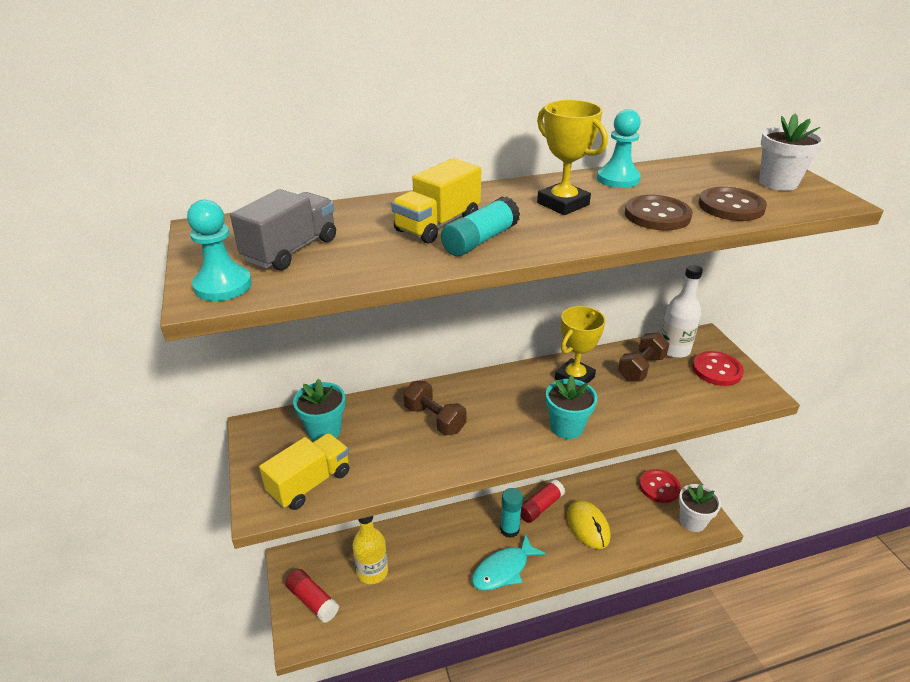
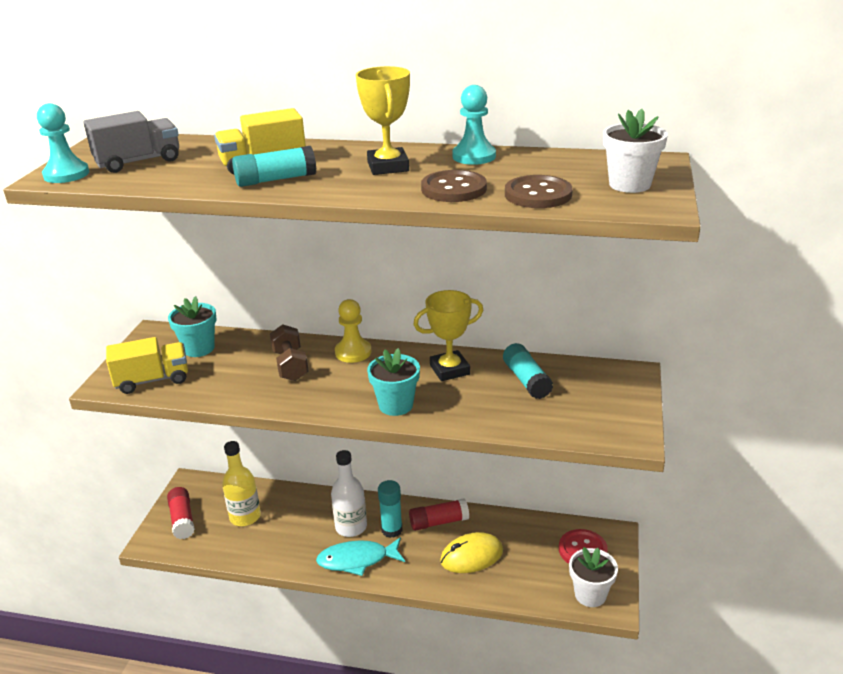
camera: 30 degrees right, 5 degrees down
yellow mouse [567,500,611,549] -> yellow mouse turned 60 degrees clockwise [440,532,503,573]
brown dumbbell [618,333,670,382] -> turquoise glue stick [503,343,553,399]
white bottle [661,265,703,358] -> white bottle moved to [331,450,367,537]
red button [692,351,744,386] -> none
none -> yellow pawn [335,299,372,363]

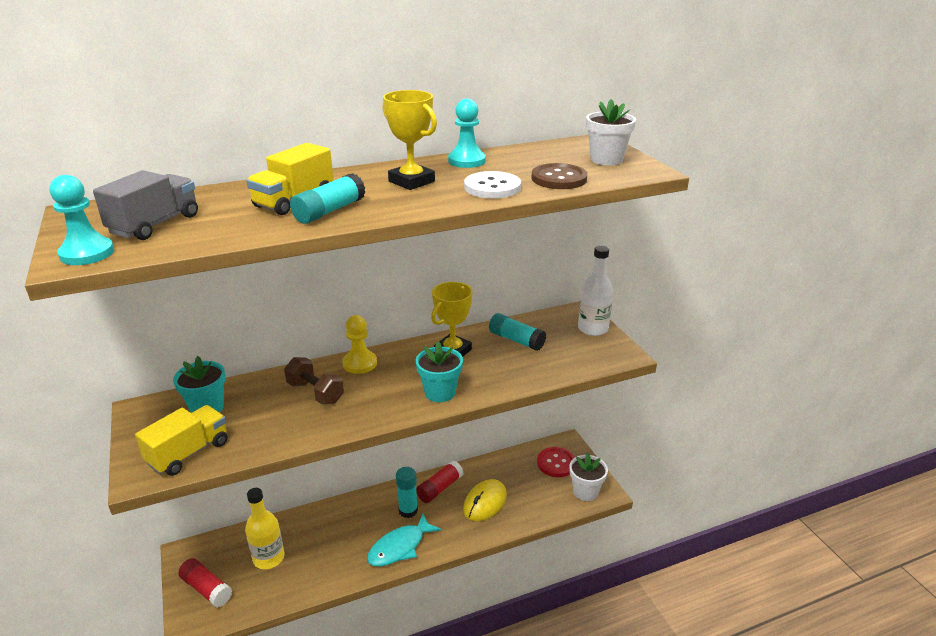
camera: 35 degrees left, 0 degrees up
white bottle [331,450,367,537] -> white bottle moved to [578,246,613,336]
brown button [421,170,487,202] -> white button [464,171,521,199]

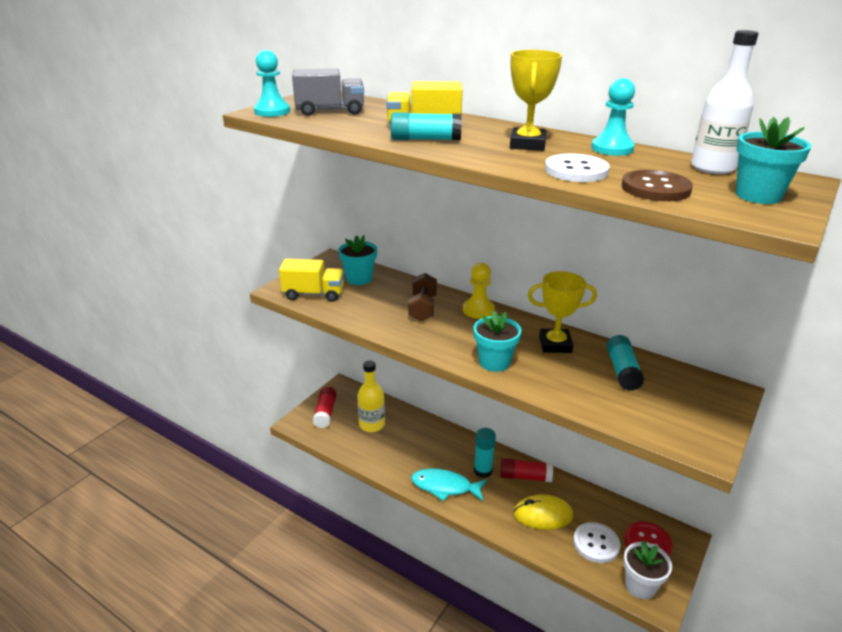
camera: 55 degrees right, 0 degrees up
white bottle [578,246,613,336] -> white bottle moved to [691,30,759,174]
white flower pot [586,99,636,166] -> turquoise flower pot [736,117,811,204]
none -> white button [573,522,620,563]

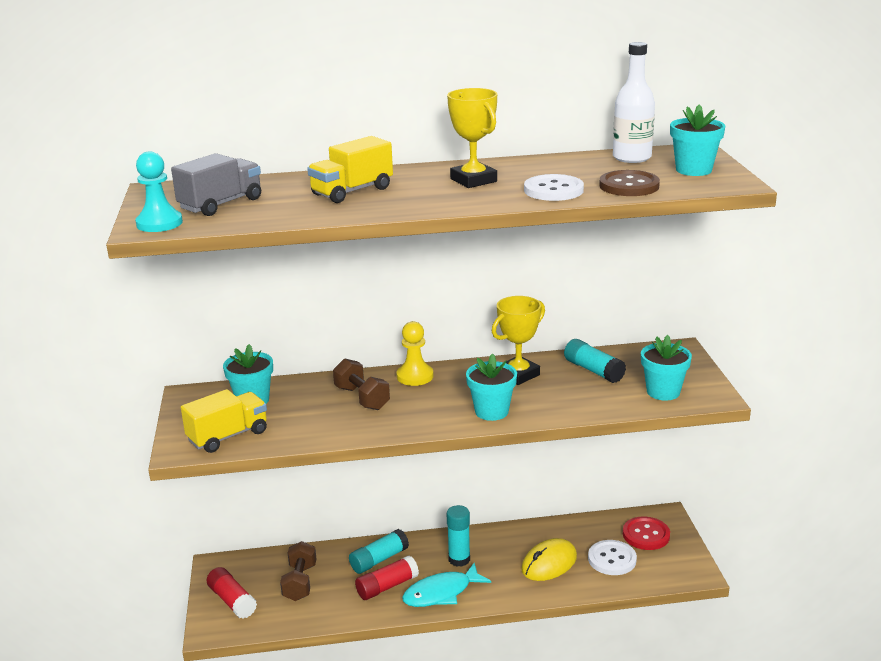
camera: 40 degrees left, 5 degrees down
yellow bottle [357,360,385,432] -> brown dumbbell [280,541,316,601]
turquoise glue stick [391,112,462,140] -> turquoise glue stick moved to [349,529,409,574]
red glue stick [500,458,553,482] -> red glue stick moved to [355,555,419,600]
turquoise pawn [591,78,635,156] -> none
white flower pot [623,540,672,599] -> none
none -> turquoise flower pot [641,335,692,400]

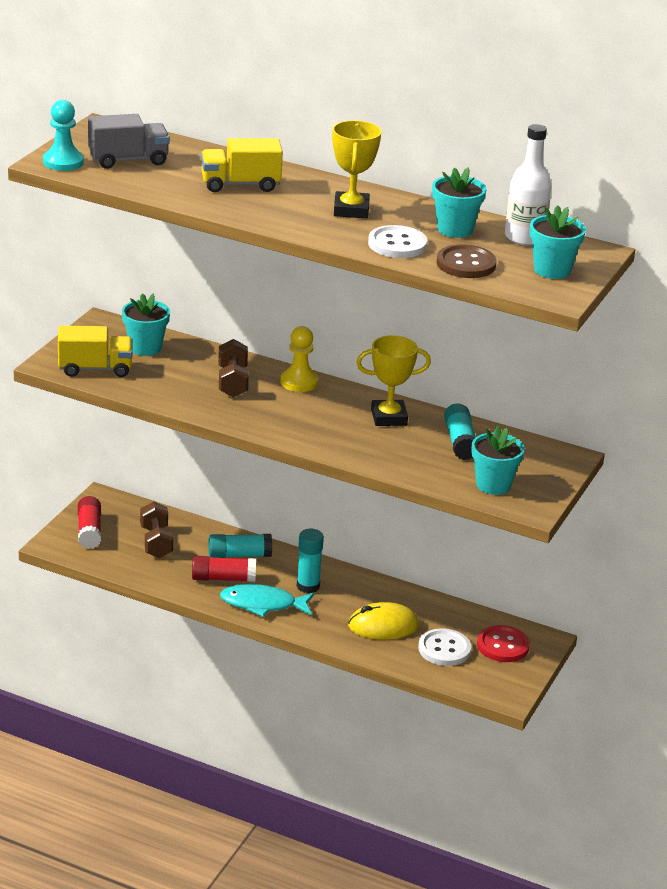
camera: 30 degrees right, 5 degrees up
brown dumbbell [280,541,316,601] -> brown dumbbell turned 45 degrees counterclockwise [140,501,173,558]
turquoise flower pot [466,353,517,421] -> turquoise flower pot moved to [432,167,486,238]

